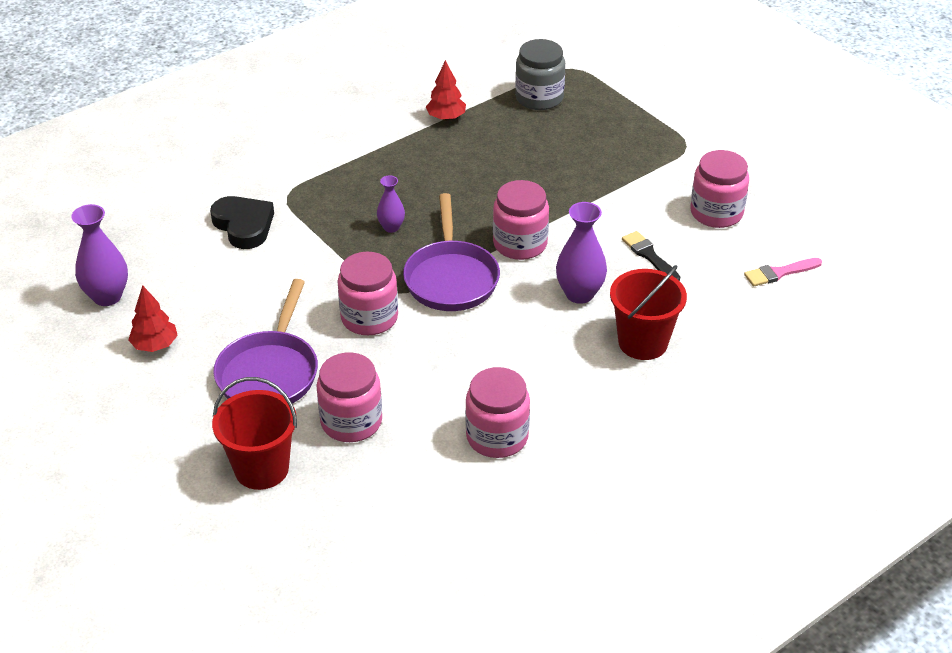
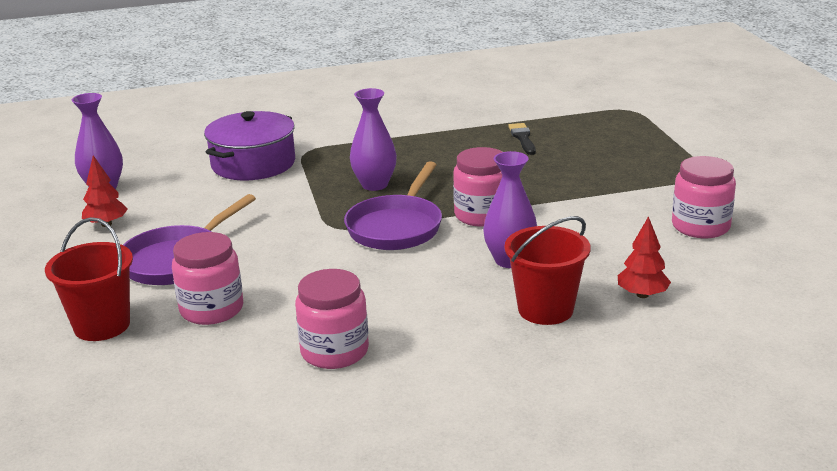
camera: 25 degrees right, 15 degrees down
black heart [210,196,274,249] -> purple pot [204,111,295,180]
pink jar [337,252,398,335] -> none
purple vase [377,175,405,233] -> purple vase [350,88,397,191], size x1.70
red tree [426,60,466,121] -> red tree moved to [618,216,671,298]
grey jar [515,39,565,110] -> none
black brush [622,231,680,281] -> black brush moved to [508,123,536,155]
pink brush [744,258,822,287] -> none

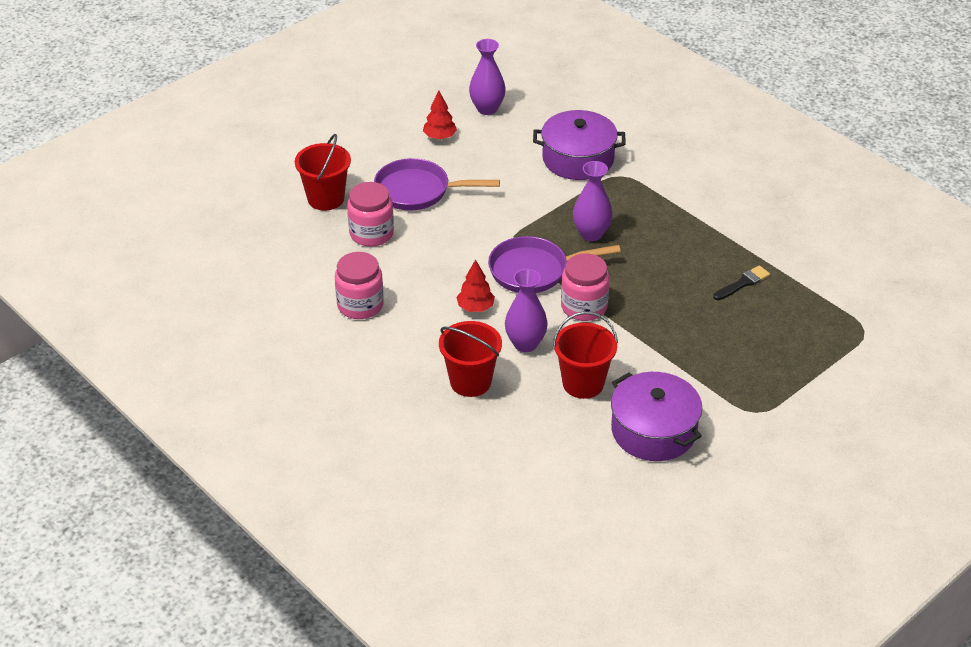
camera: 60 degrees right, 15 degrees up
red tree [618,216,671,298] -> red tree moved to [456,259,495,312]
pink jar [672,156,736,238] -> purple pot [611,372,702,461]
none -> red bucket [553,311,618,399]

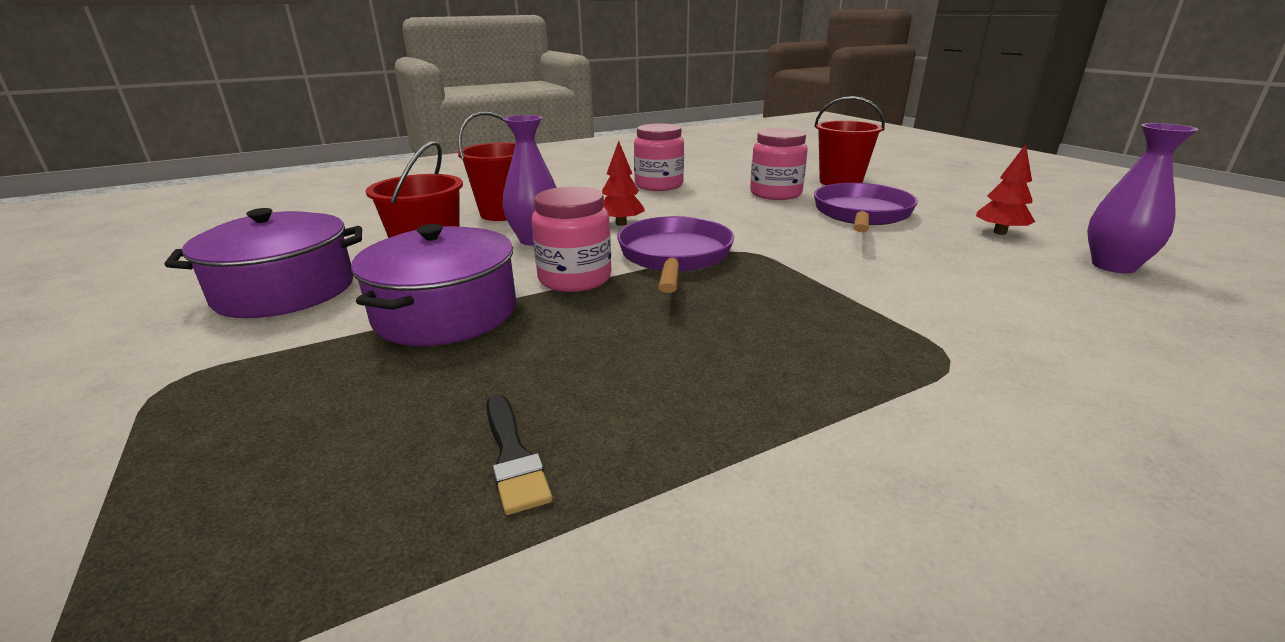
camera: 105 degrees right, 15 degrees down
purple pot [533,110,626,180] -> purple pot moved to [351,224,516,346]
purple vase [573,161,613,241] -> none

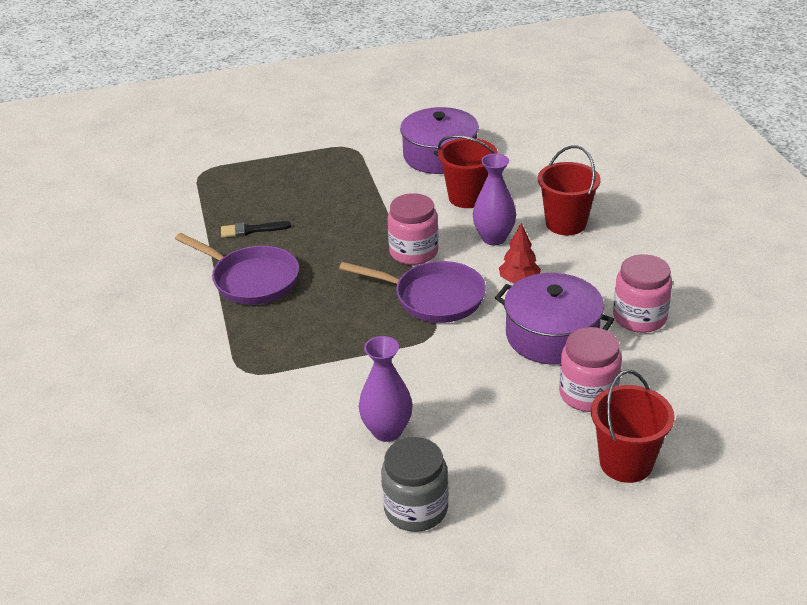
camera: 105 degrees right, 10 degrees up
purple pot [351,224,516,346] -> purple pot moved to [495,273,614,365]
purple pan [814,183,918,232] -> purple pan moved to [175,233,299,305]
red tree [976,144,1035,235] -> grey jar [381,437,449,532]
purple vase [1087,123,1198,273] -> purple vase moved to [359,336,413,442]

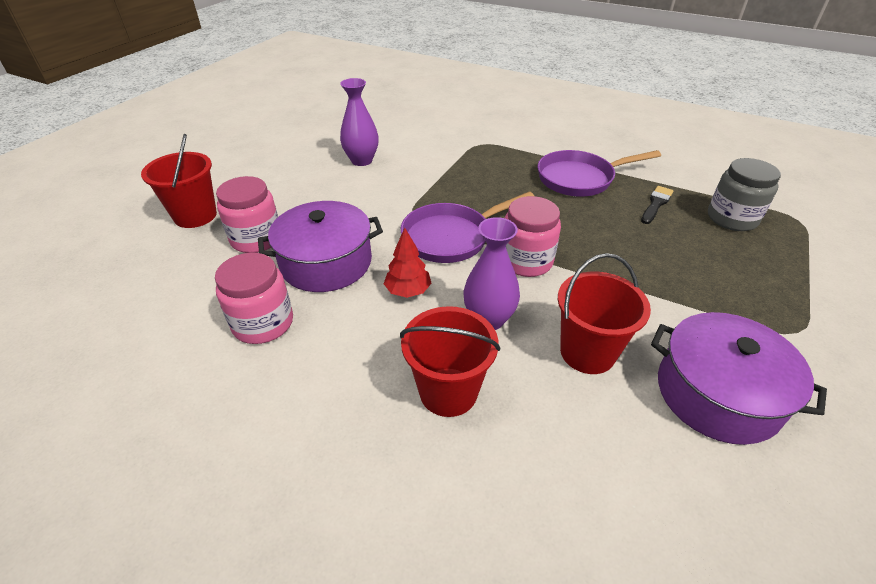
camera: 130 degrees right, 5 degrees up
grey jar [381,437,449,532] -> grey jar moved to [708,158,781,231]

